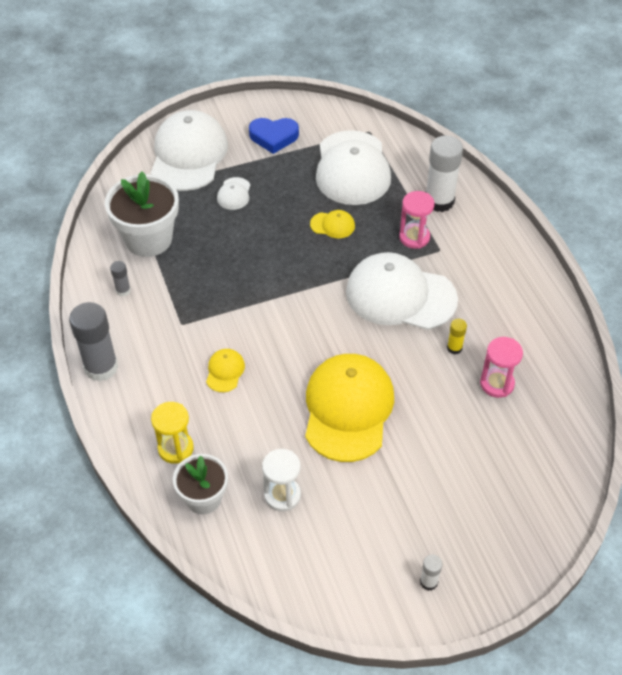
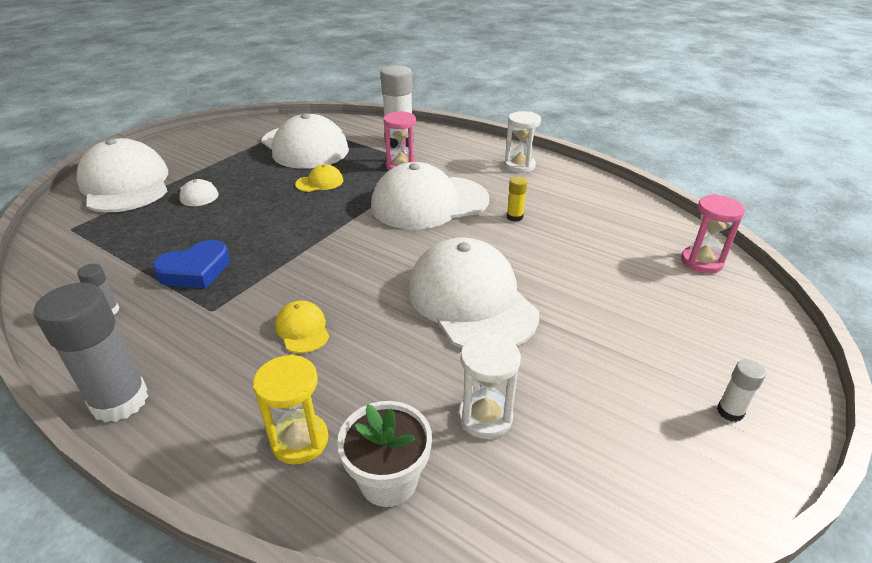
camera: 35 degrees left, 15 degrees down
white flower pot [105,172,179,257] -> none
blue heart [249,118,299,154] -> blue heart moved to [153,240,230,288]
yellow cap [305,354,394,462] -> white cap [408,238,539,348]
pink hourglass [480,337,523,398] -> pink hourglass moved to [681,194,745,274]
none -> white hourglass [505,111,541,173]

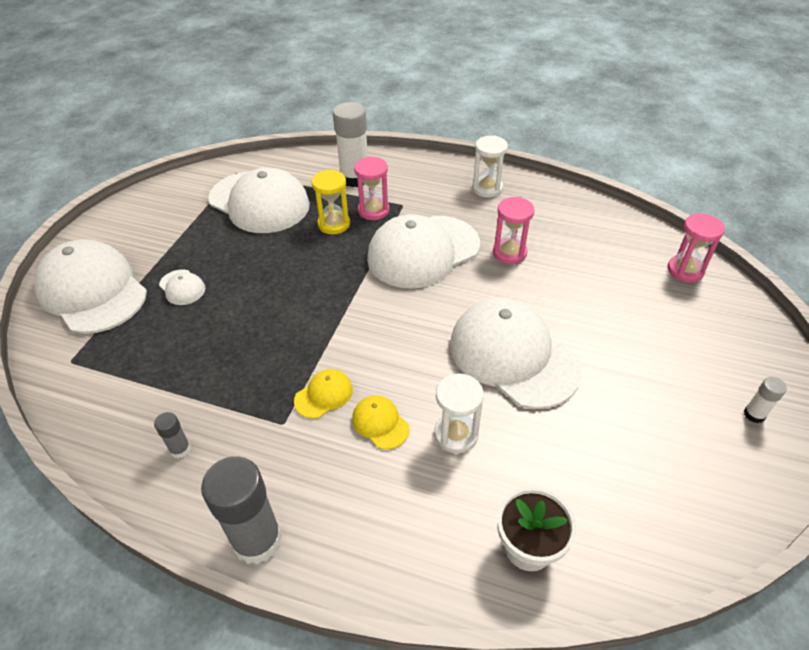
camera: 15 degrees left, 10 degrees up
blue heart [153,240,230,288] -> none
yellow hourglass [253,354,328,464] -> yellow hourglass moved to [312,170,350,234]
yellow cap [295,164,343,192] -> yellow cap moved to [294,369,353,419]
white hourglass [458,333,521,439] -> white hourglass moved to [434,374,484,453]
yellow glue stick [507,176,527,222] -> pink hourglass [493,197,535,264]

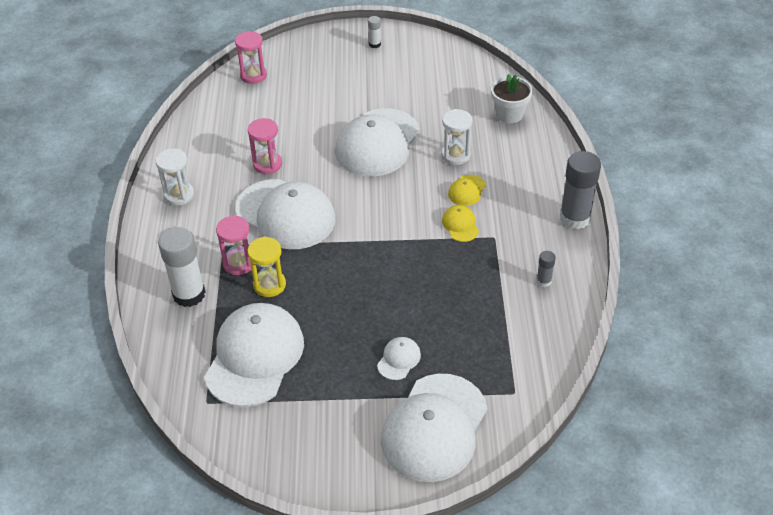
camera: 110 degrees left, 0 degrees up
yellow cap [294,369,353,419] -> yellow cap turned 45 degrees clockwise [442,205,479,242]

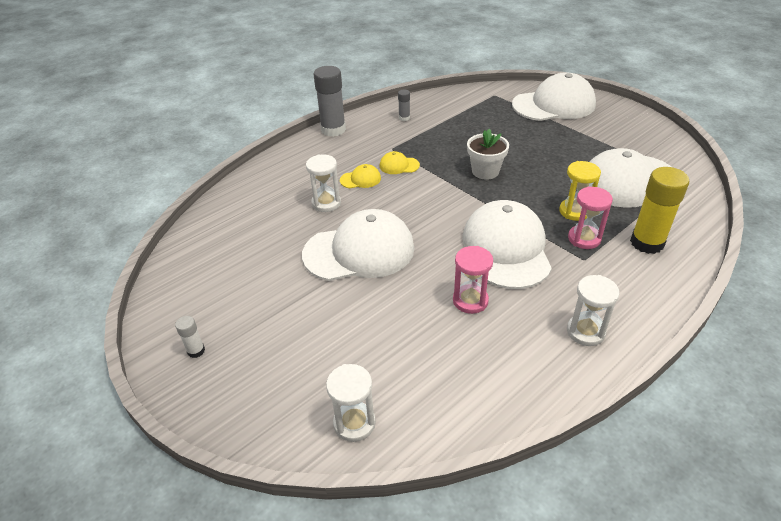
camera: 130 degrees left, 5 degrees down
white glue stick [158,227,206,307] -> yellow glue stick [630,167,689,254]
pink hourglass [235,31,267,84] -> white hourglass [326,364,376,442]
white cap [377,337,421,380] -> none
yellow cap [442,205,479,242] -> yellow cap turned 60 degrees clockwise [380,151,420,174]
white flower pot [491,74,533,123] -> white flower pot moved to [467,129,509,179]

